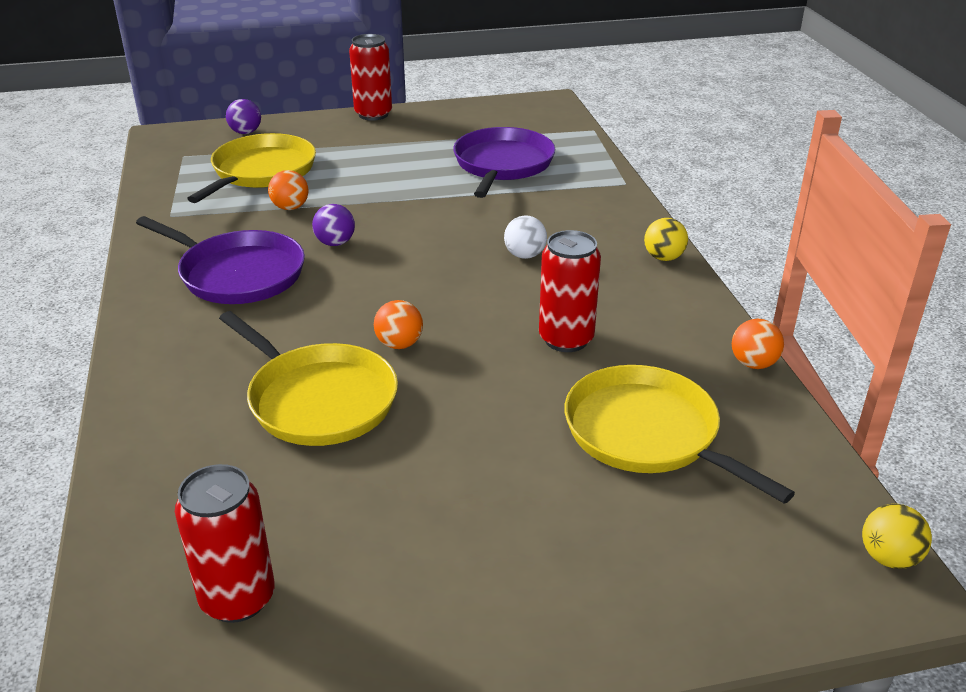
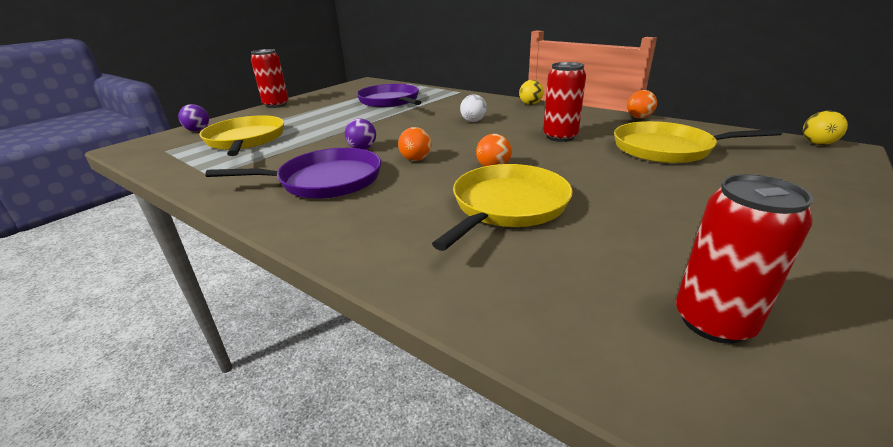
camera: 40 degrees left, 5 degrees down
yellow pan [219,311,398,446] -> yellow pan turned 60 degrees counterclockwise [432,164,573,251]
orange ball [268,170,309,210] -> orange ball moved to [398,127,432,161]

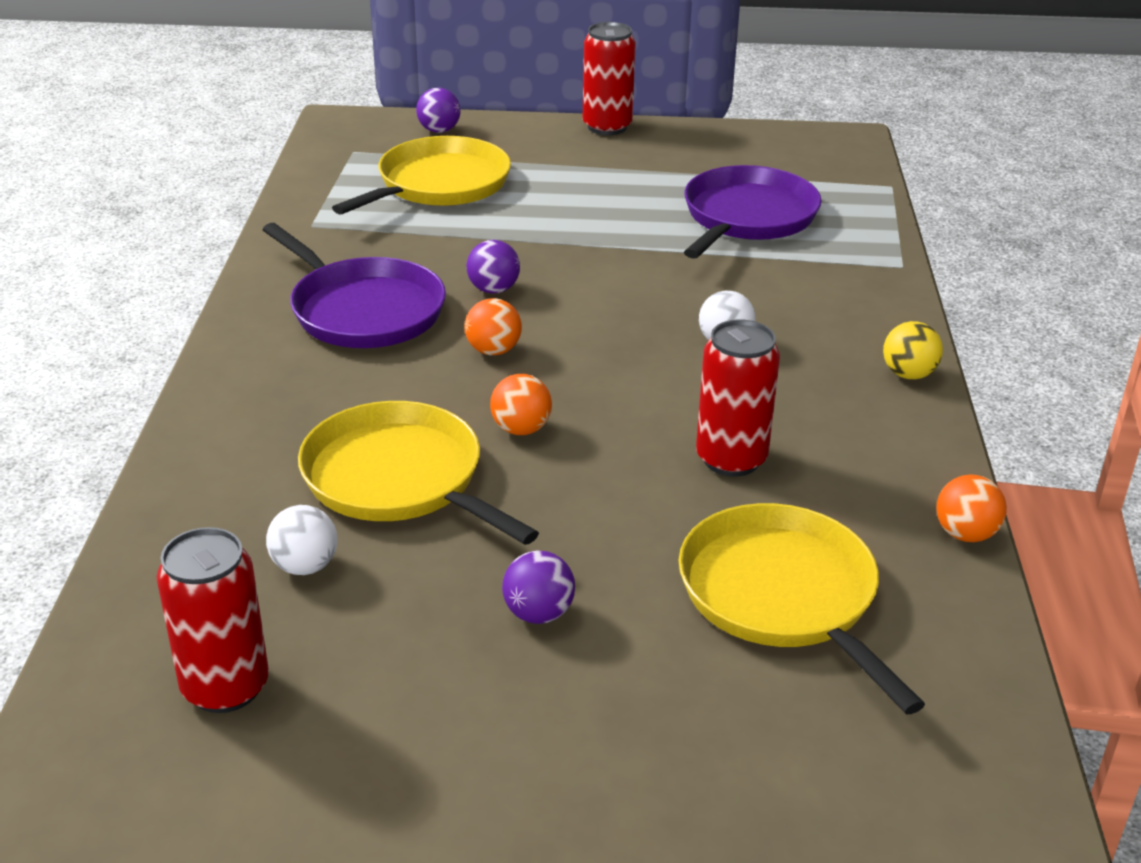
camera: 55 degrees right, 5 degrees up
yellow pan [432,164,573,251] -> yellow pan turned 135 degrees counterclockwise [298,401,539,545]
yellow ball [803,111,848,145] -> none
none -> white ball [266,505,338,575]
none -> purple ball [502,550,575,624]

